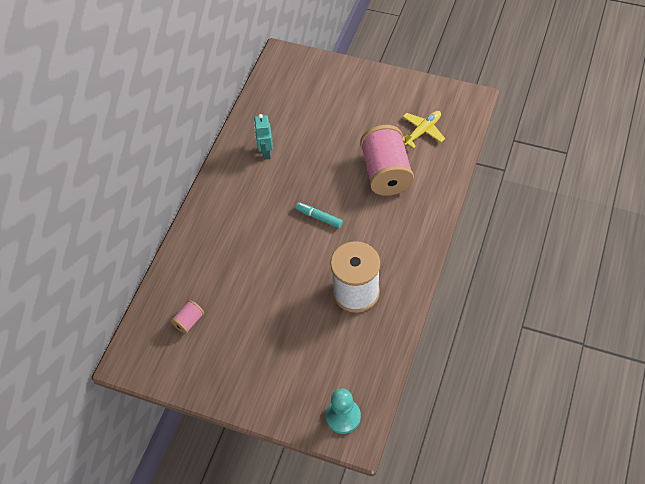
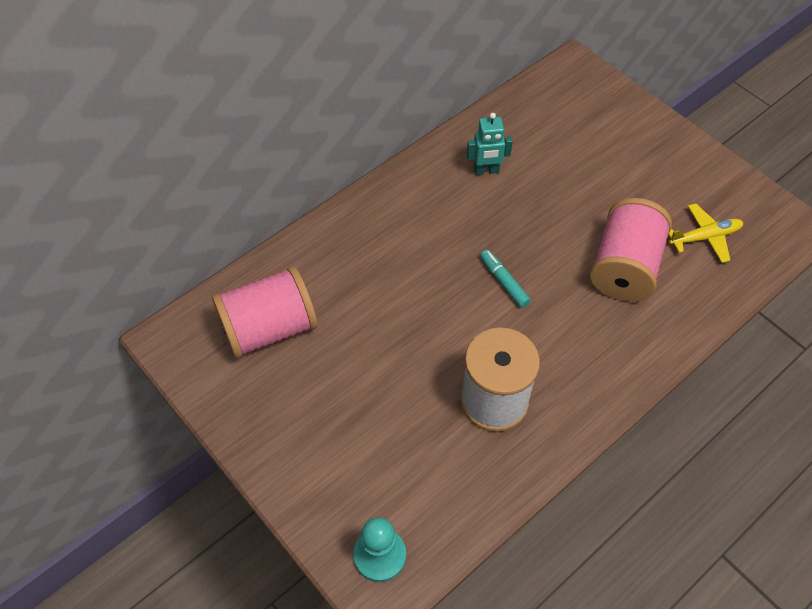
camera: 25 degrees right, 0 degrees up
pink spool [171,300,204,334] -> pink spool [212,266,318,358], size x2.25
turquoise robot [254,114,273,159] -> turquoise robot turned 120 degrees counterclockwise [467,113,513,175]

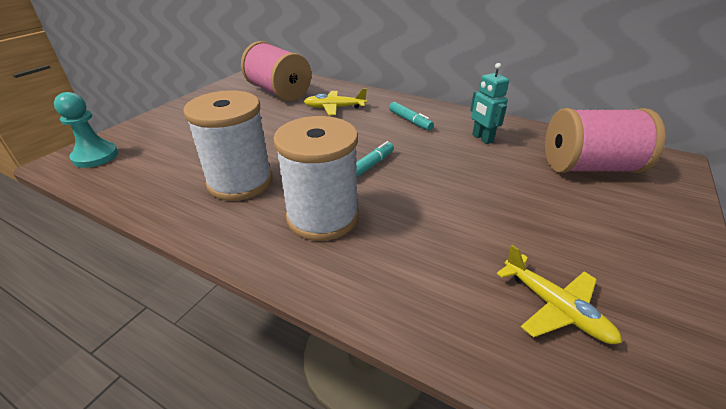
camera: 70 degrees right, 20 degrees down
pink spool [590,198,672,302] -> pink spool moved to [545,108,666,173]
none -> white spool [273,116,359,241]
none -> yellow plane [304,89,367,115]
none -> turquoise marker [389,102,434,131]

